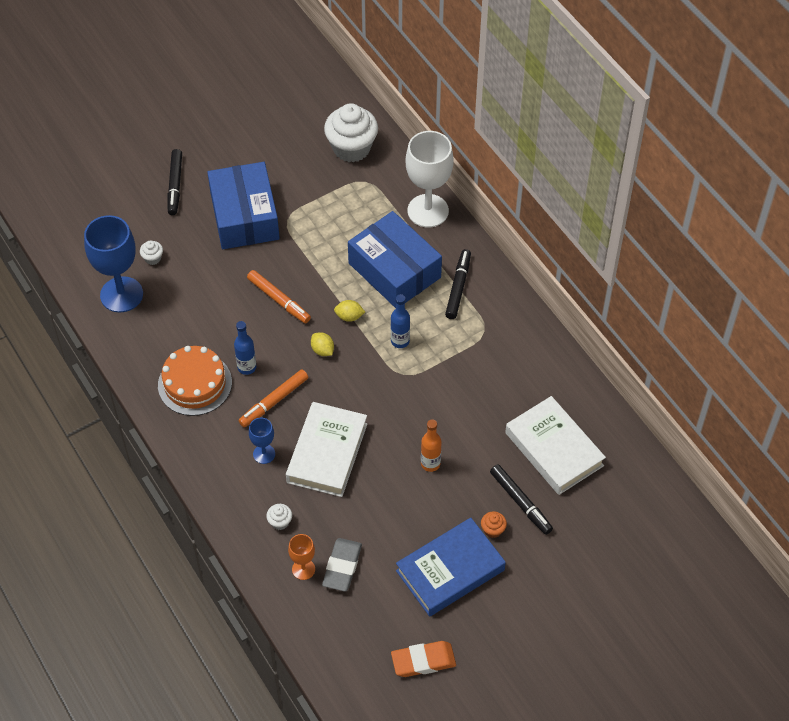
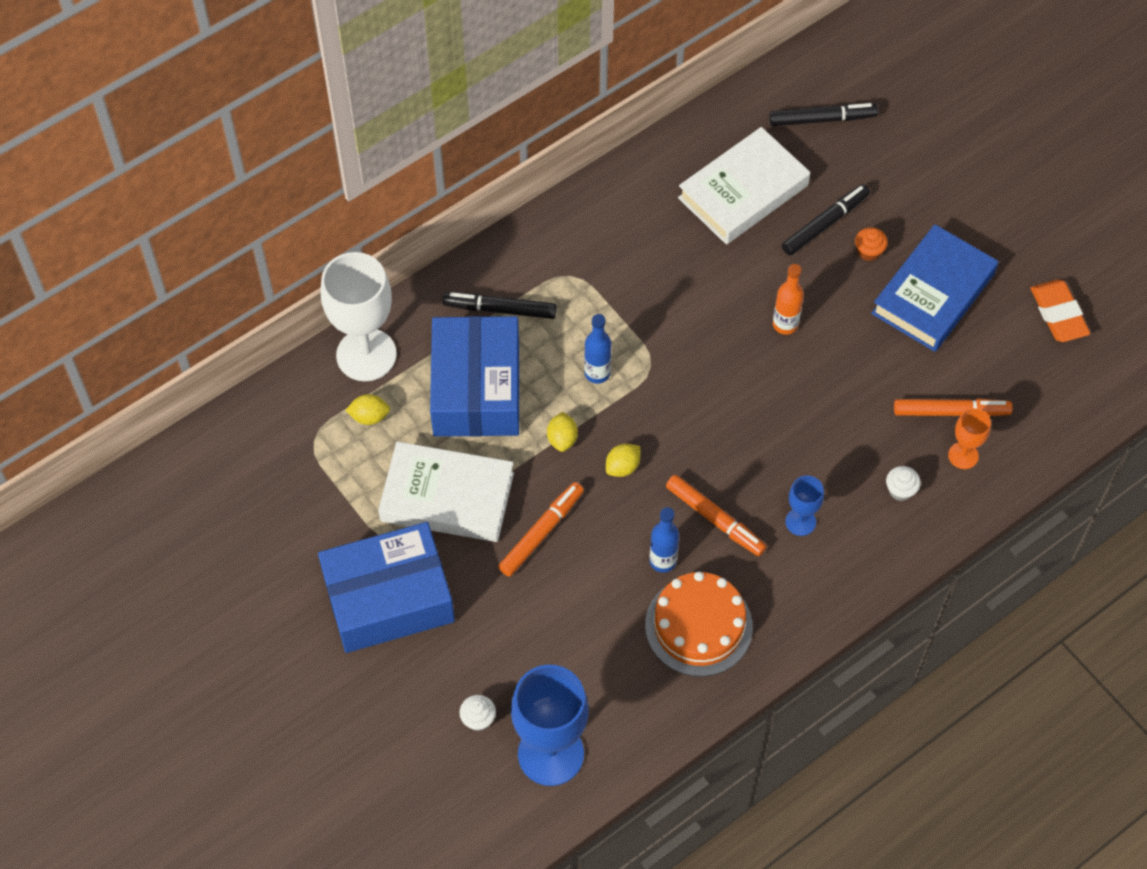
camera: 95 degrees left, 5 degrees up
black marker [167,149,182,215] -> black marker moved to [769,103,878,126]
white book [286,402,367,497] -> white book moved to [378,442,514,542]
grey eraser [322,538,362,591] -> orange marker [894,399,1013,416]
white cupcake [324,103,378,163] -> none
blue box [348,211,442,308] -> blue box turned 45 degrees counterclockwise [430,316,519,437]
blue book [396,518,506,616] -> blue book turned 75 degrees clockwise [871,224,998,352]
none -> yellow lemon [345,394,390,425]

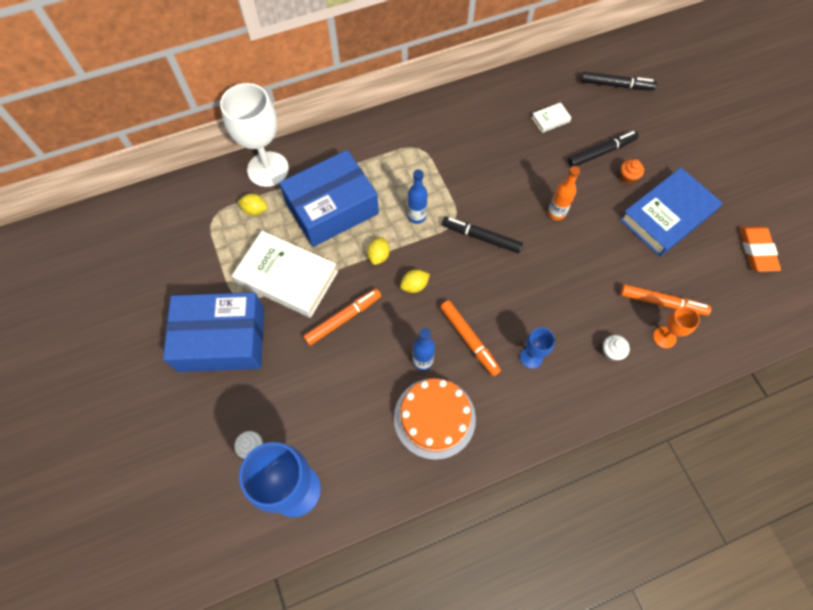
camera: 15 degrees right, 5 degrees up
blue box [430,316,519,437] -> blue box turned 45 degrees clockwise [279,150,379,247]
black marker [442,292,557,319] -> black marker moved to [442,216,523,253]
white book [678,127,810,244] -> white book [531,102,572,133], size x0.43

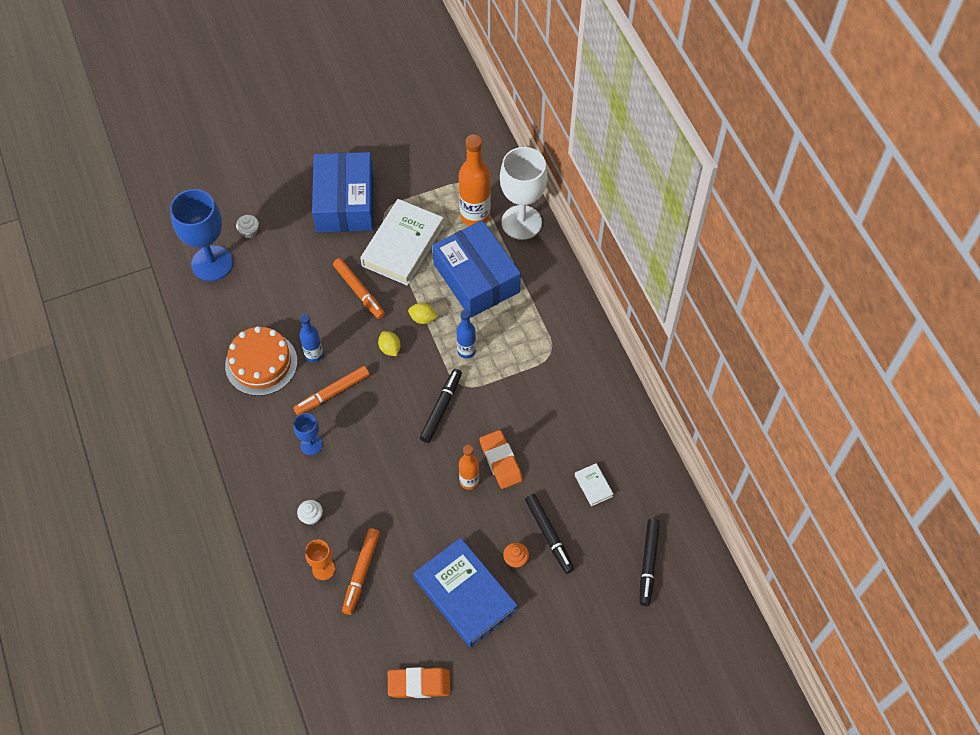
camera: 90 degrees right, 5 degrees down
yellow lemon [237,194,268,215] -> orange bottle [459,134,490,226]
none -> orange eraser [480,430,523,489]

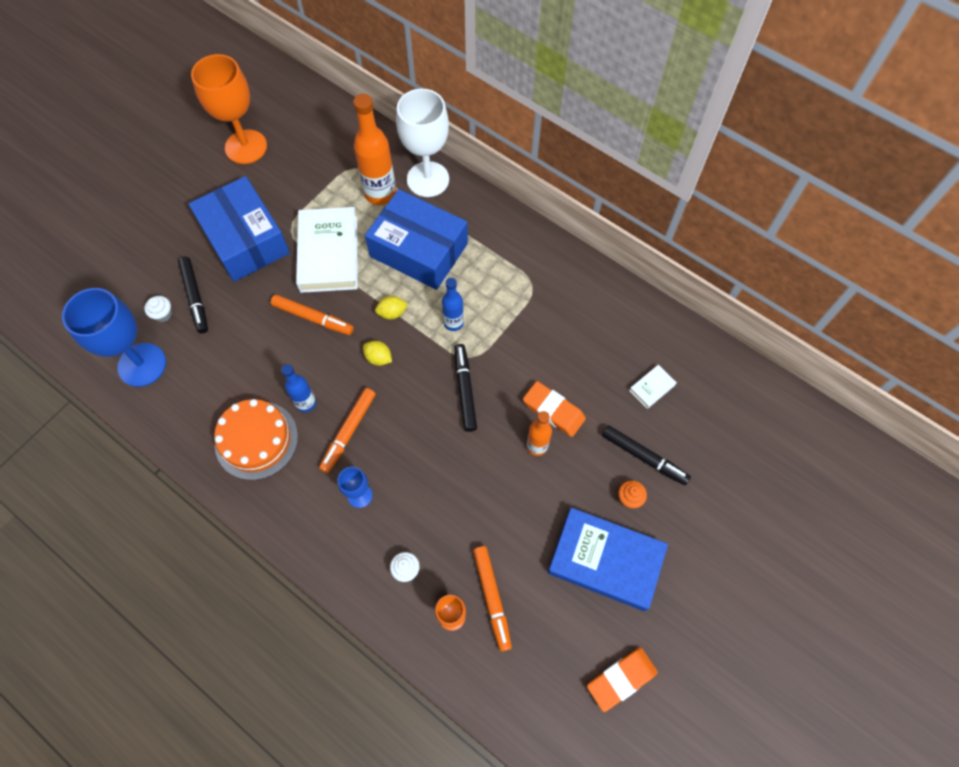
camera: 30 degrees left, 5 degrees up
white book [575,463,613,506] -> white book turned 75 degrees counterclockwise [629,365,677,409]
black marker [639,519,660,606] -> black marker moved to [178,256,208,333]
none -> orange goblet [191,54,267,164]

